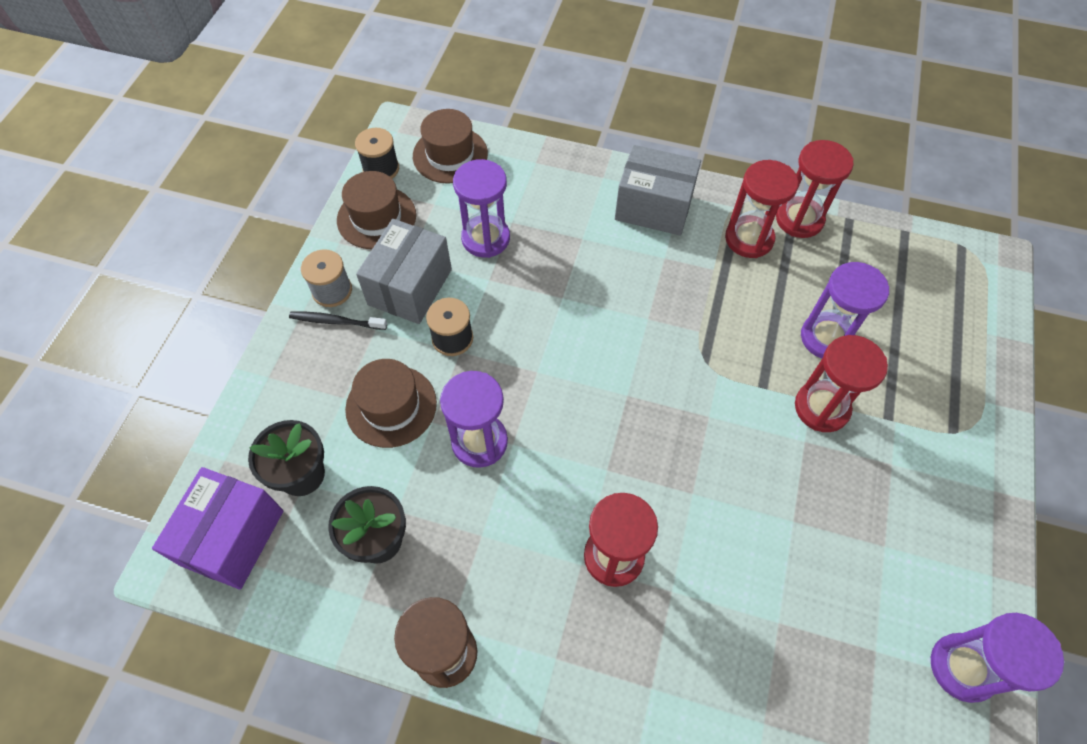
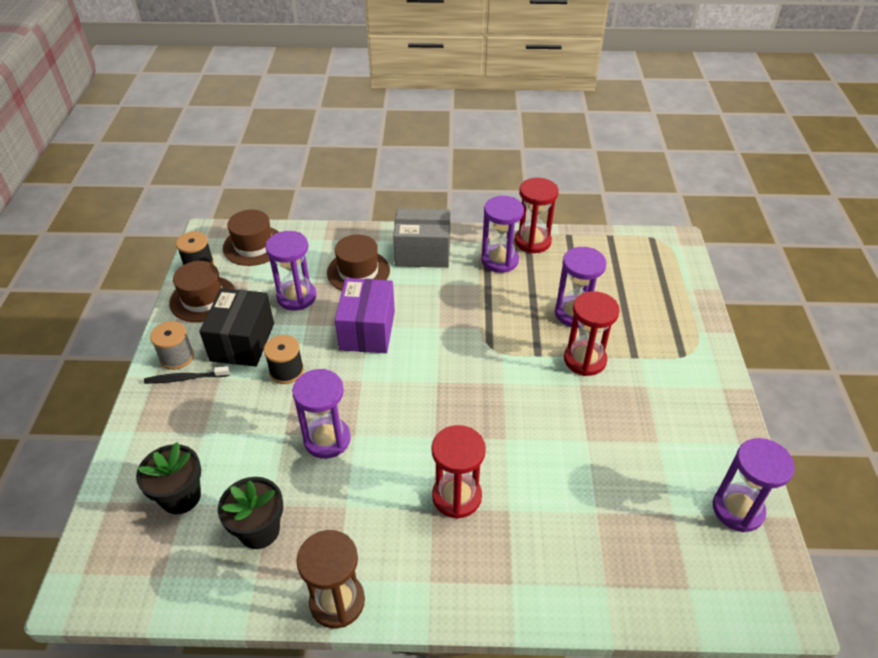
camera: 15 degrees left, 15 degrees down
purple box [152,467,283,590] -> purple box moved to [335,278,395,353]
brown hat [345,359,437,448] -> brown hat moved to [327,234,390,291]
grey box [356,219,452,324] -> black box [199,288,274,367]
red hourglass [725,160,799,258] -> purple hourglass [481,196,524,273]

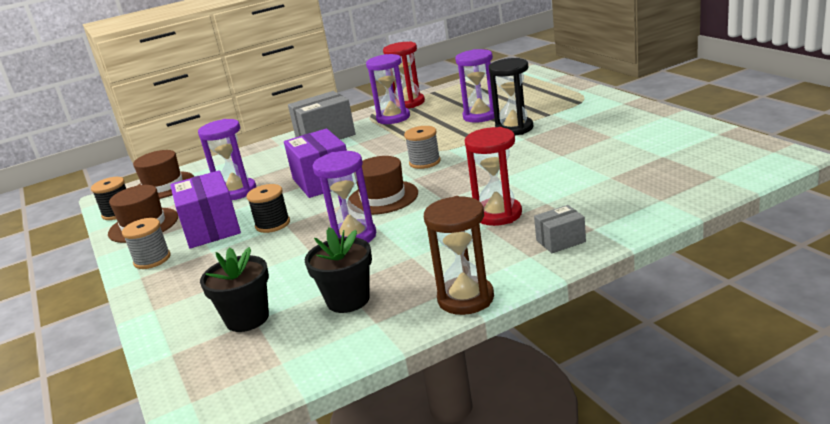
camera: 25 degrees left, 20 degrees down
black toothbrush [144,366,230,384] -> none
black box [199,288,274,367] -> purple box [170,170,241,249]
brown hat [327,234,390,291] -> brown hat moved to [348,156,418,215]
red hourglass [564,291,620,376] -> black hourglass [489,58,533,135]
purple hourglass [713,438,795,532] -> none
none -> grey spool [404,126,441,169]
none -> grey box [534,205,586,253]

